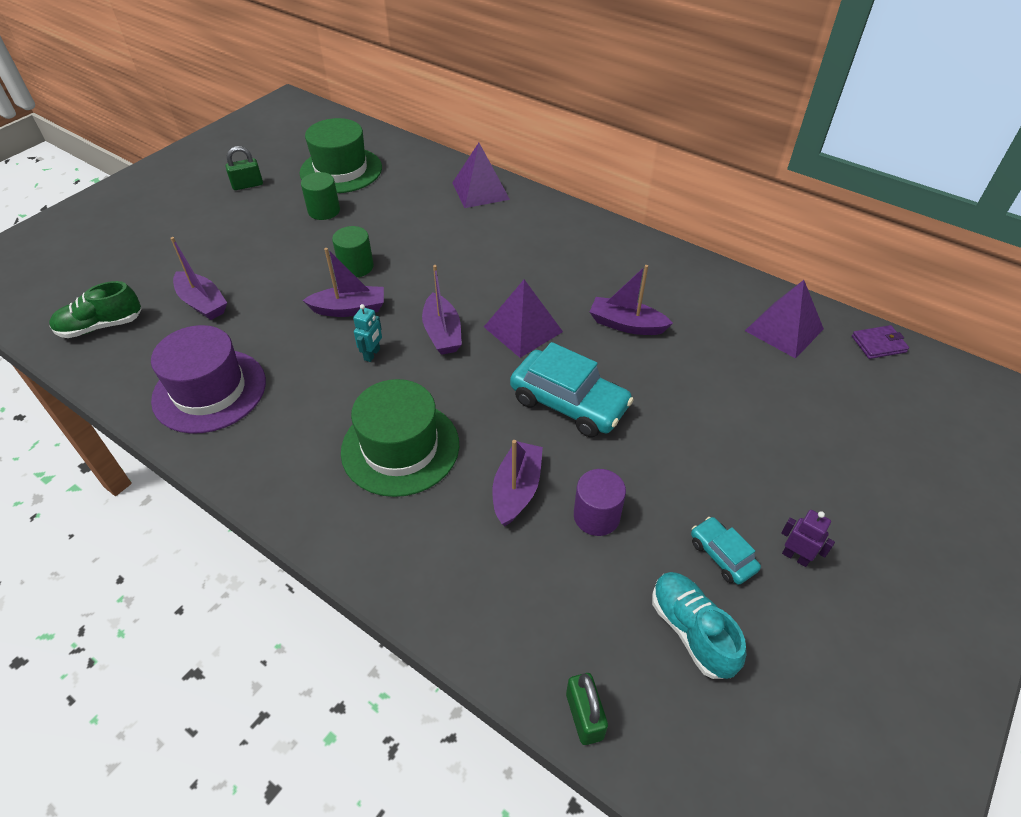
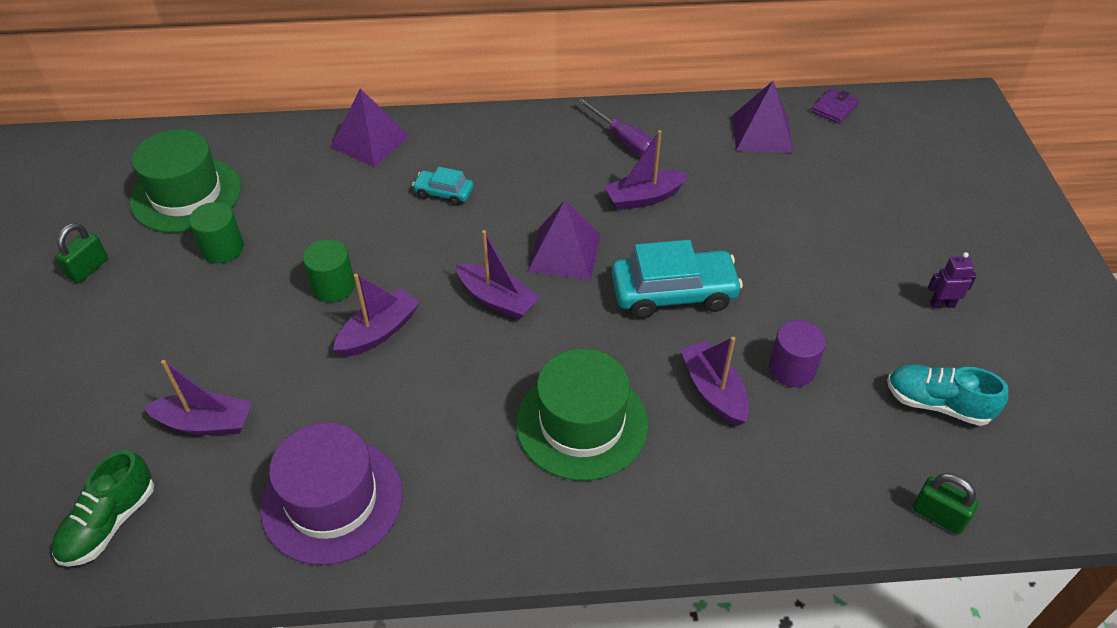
camera: 40 degrees left, 0 degrees up
turquoise robot [353,304,382,362] -> none
turquoise car [691,517,761,585] -> turquoise car moved to [412,167,474,206]
none -> purple screwdriver [577,98,653,156]

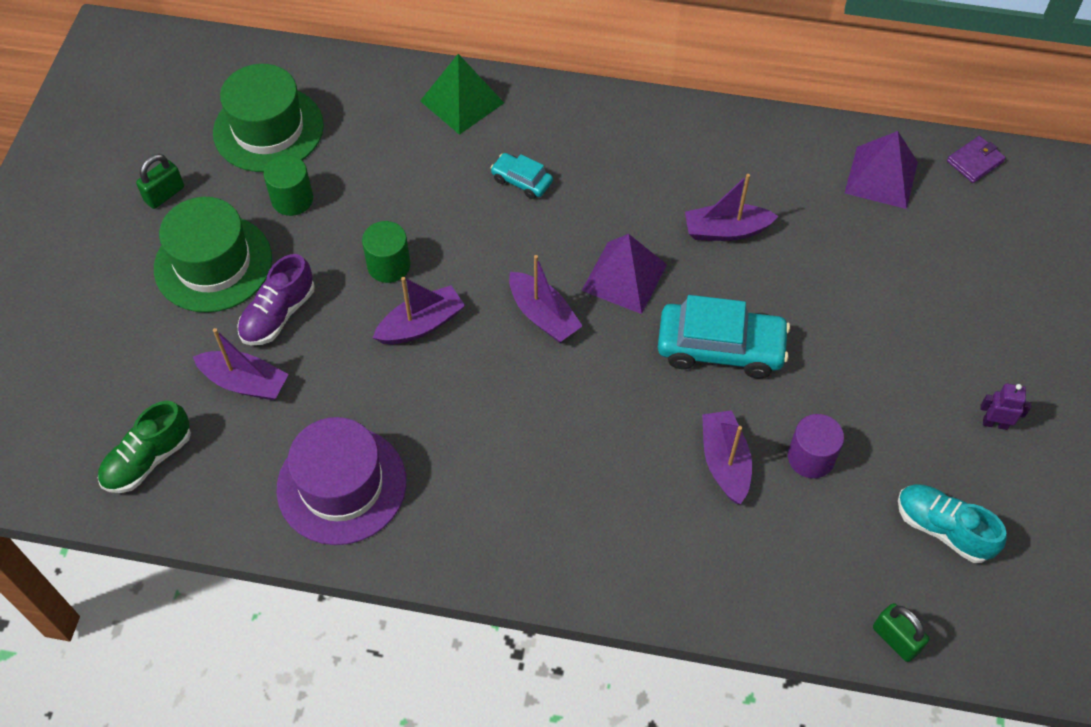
camera: 15 degrees right, 10 degrees up
purple pyramid [330,89,410,167] -> green pyramid [420,54,504,135]
green hat [516,349,648,481] -> green hat moved to [154,197,272,313]
purple screwdriver [577,98,653,156] -> none
none -> purple shoe [237,254,315,345]

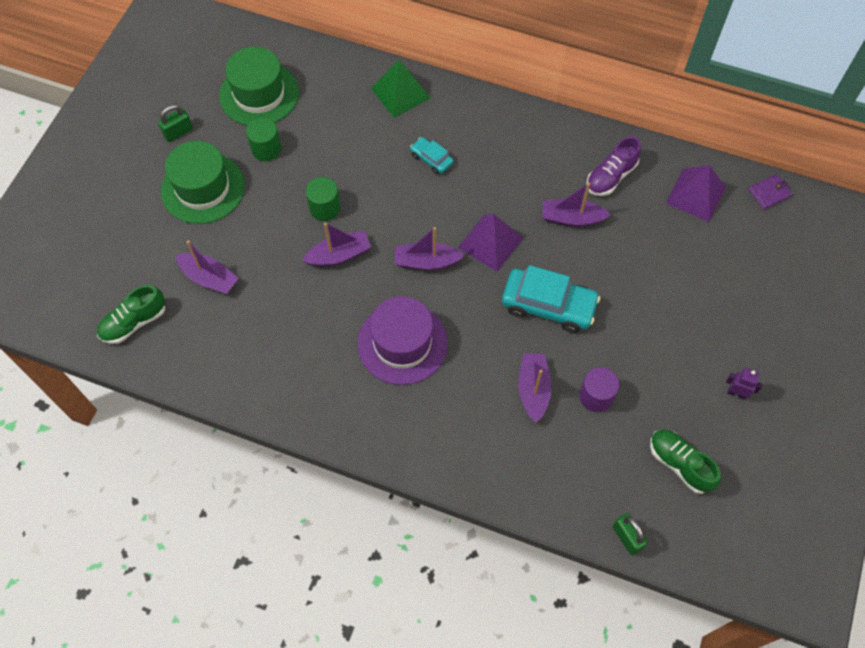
camera: 10 degrees right, 5 degrees up
purple shoe [237,254,315,345] -> purple shoe moved to [586,136,641,196]
purple hat [276,417,406,545] -> purple hat moved to [357,296,448,385]
purple boat [509,255,583,342] -> purple boat turned 120 degrees clockwise [395,227,465,270]
turquoise shoe [898,484,1007,563] -> green shoe [650,430,721,494]

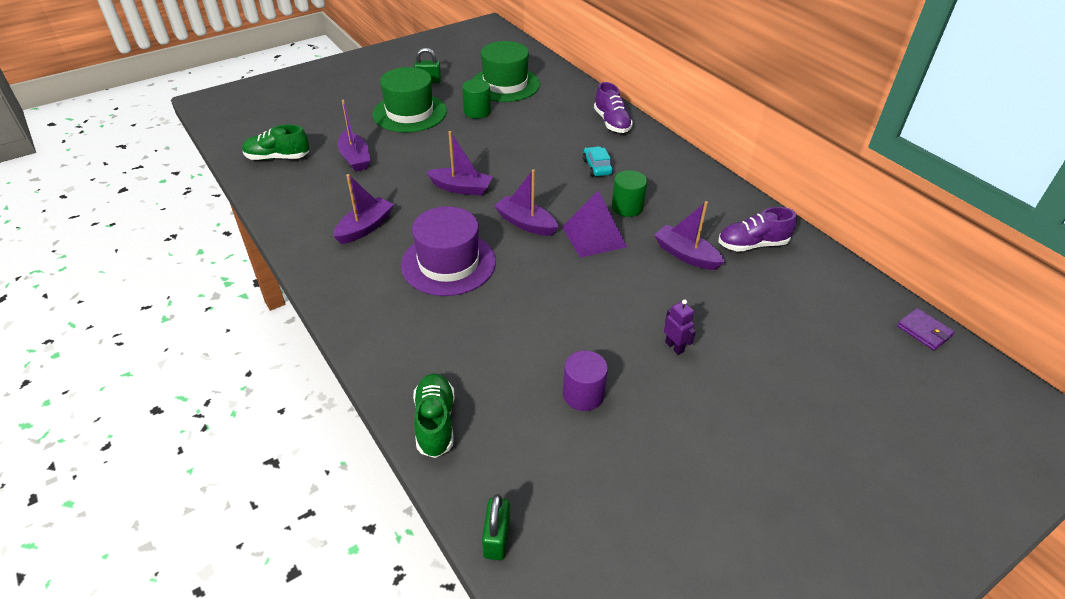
camera: 35 degrees right, 20 degrees down
green cylinder [306,177,340,221] -> green cylinder moved to [612,170,647,217]
green pyramid [371,60,431,118] -> purple shoe [594,82,633,133]
turquoise car [502,265,600,333] -> none
purple boat [519,353,552,423] -> purple boat moved to [333,174,394,244]
green shoe [650,430,721,494] -> green shoe moved to [413,373,454,458]
purple pyramid [666,165,726,222] -> none
purple robot [726,368,763,400] -> purple robot moved to [664,300,696,355]
purple wallet [748,174,792,210] -> purple wallet turned 45 degrees clockwise [897,308,955,351]

